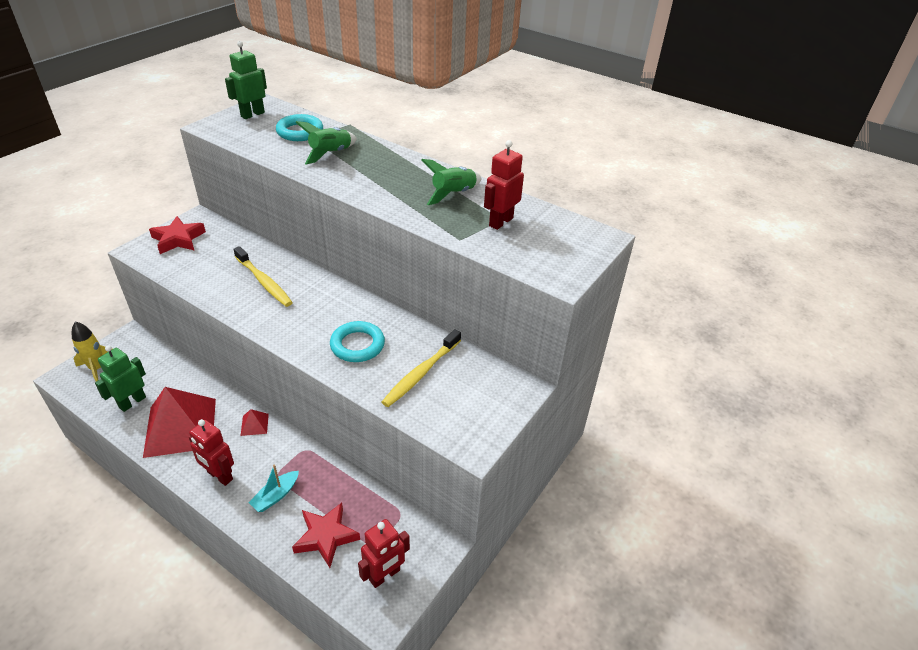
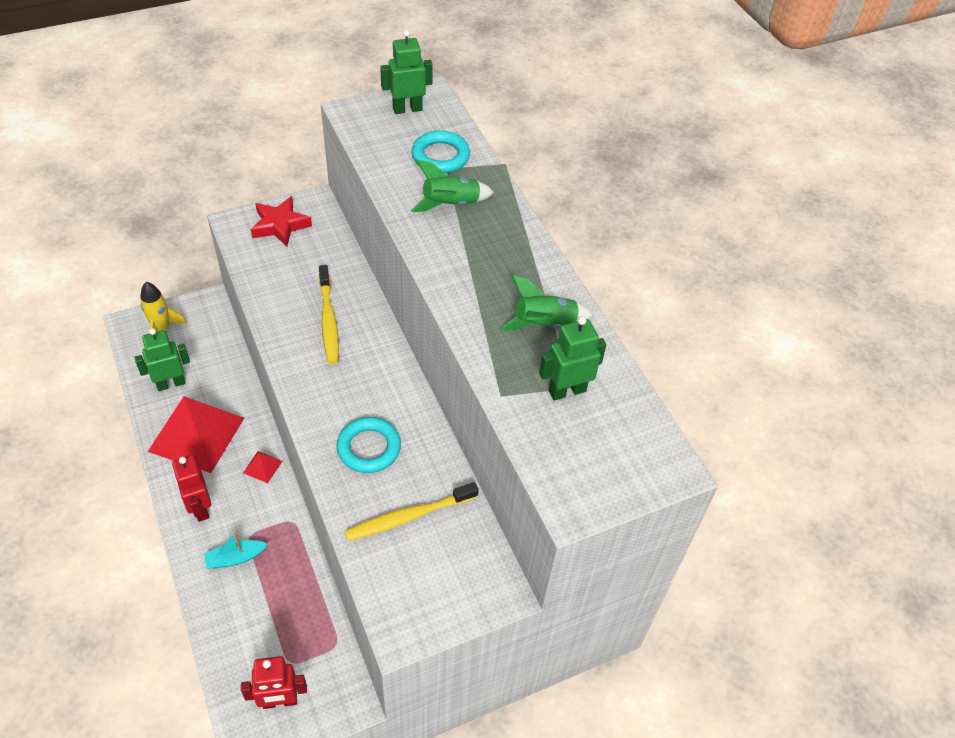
camera: 30 degrees right, 10 degrees up
red star [292,503,360,568] -> none
red robot [484,140,524,230] -> green robot [539,316,606,401]

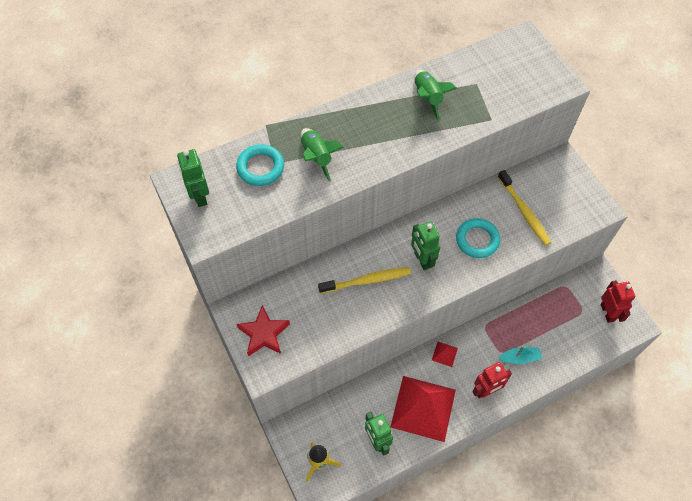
camera: 90 degrees left, 10 degrees up
turquoise boat [204,532,268,569] -> turquoise boat turned 75 degrees counterclockwise [499,346,542,364]
green robot [539,316,606,401] -> green robot moved to [411,221,440,270]

